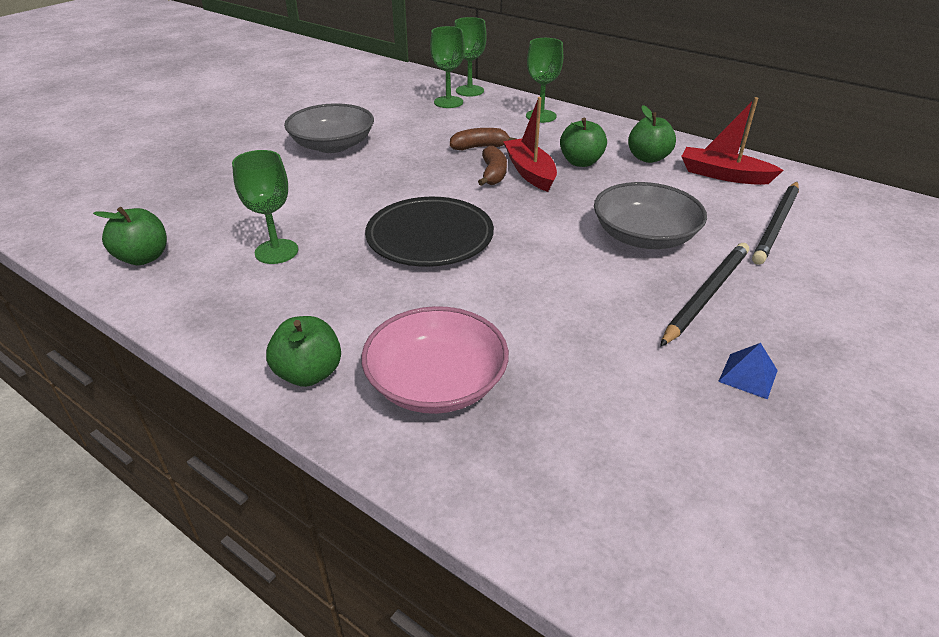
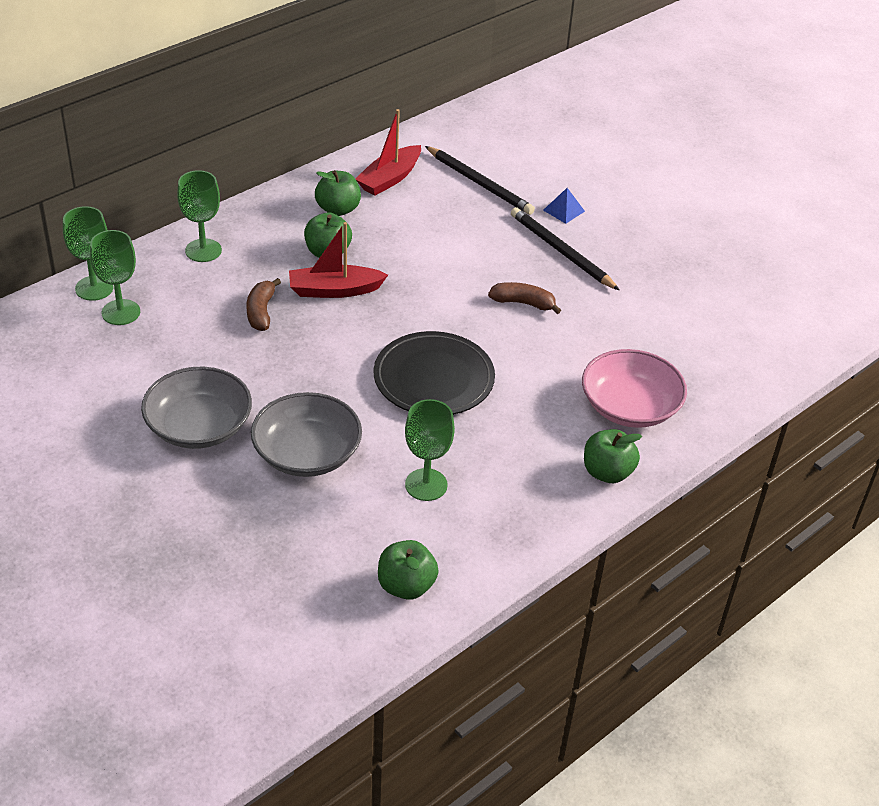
camera: 80 degrees left, 5 degrees up
brown banana [478,146,507,186] -> brown banana moved to [488,282,561,314]
grey bowl [594,182,707,249] -> grey bowl moved to [251,392,362,477]
blue pyramid [718,343,778,400] -> blue pyramid moved to [543,188,585,224]

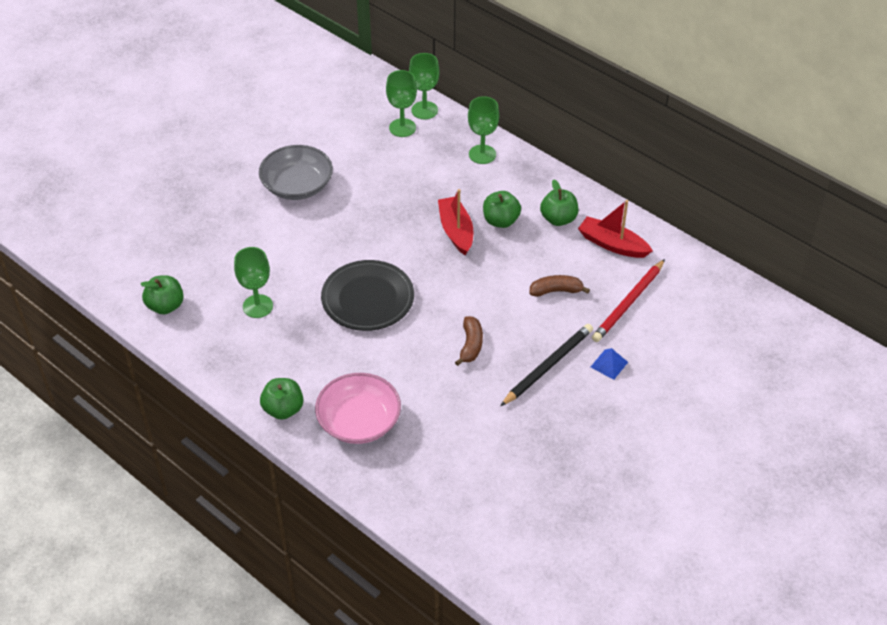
camera: 85 degrees right, 5 degrees up
brown banana [246,278,281,331] -> brown banana moved to [529,275,590,297]
grey bowl [251,392,362,477] -> none
black pencil [425,146,535,215] -> red pencil [592,259,665,342]

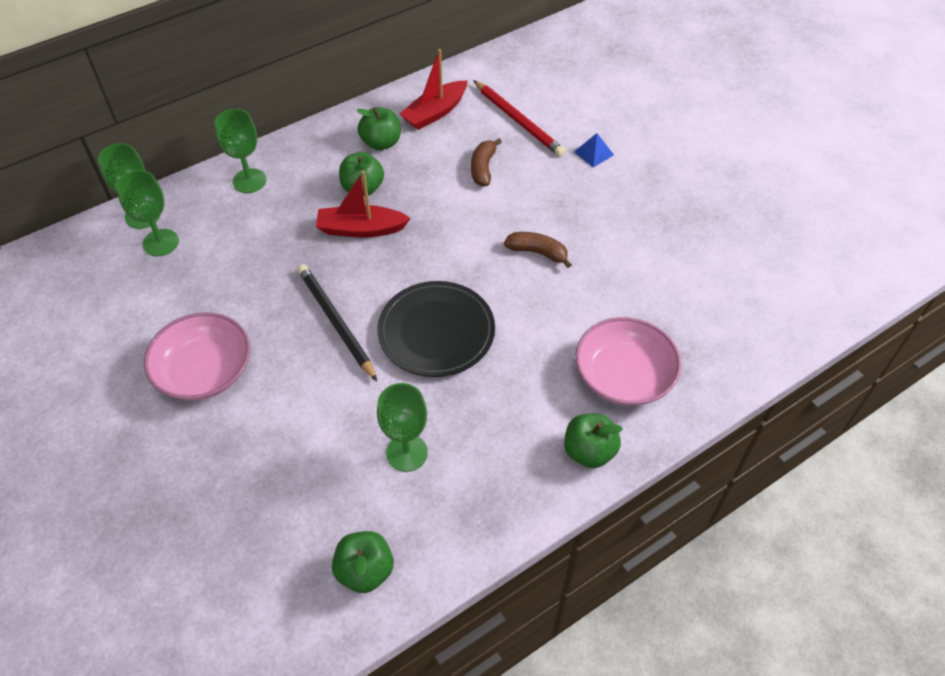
camera: 75 degrees left, 5 degrees up
grey bowl [259,145,333,200] -> pink bowl [144,312,250,401]
black pencil [501,324,593,406] -> black pencil moved to [297,264,377,381]

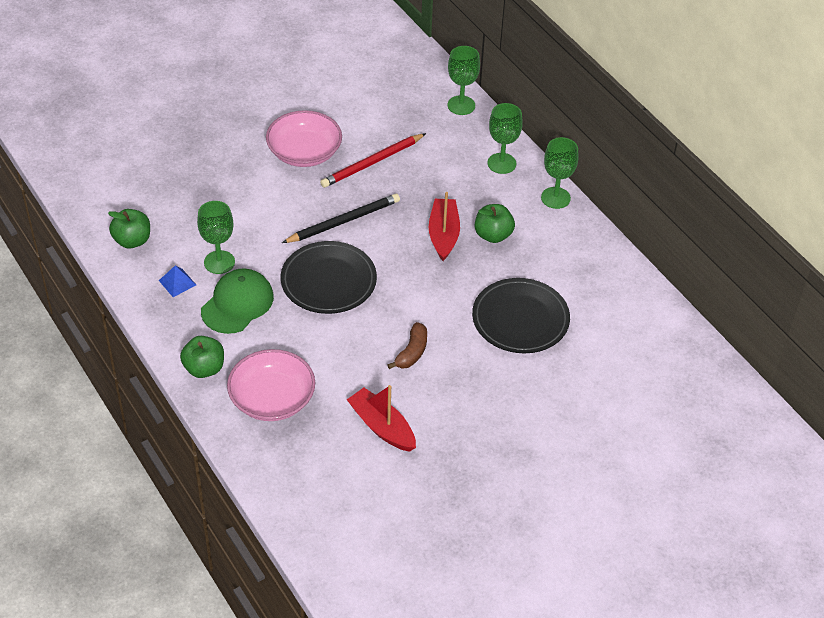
camera: 90 degrees right, 5 degrees down
green goblet [116,170,179,256] -> green goblet moved to [541,137,579,209]
green apple [356,107,401,150] -> none
red boat [400,49,468,130] -> red boat moved to [347,385,416,452]
brown banana [471,138,502,187] -> black plate [472,278,570,353]
red pencil [473,80,565,157] -> red pencil moved to [320,133,426,188]
blue pyramid [574,133,614,168] -> blue pyramid moved to [159,266,196,297]
none -> green cap [201,268,274,334]

